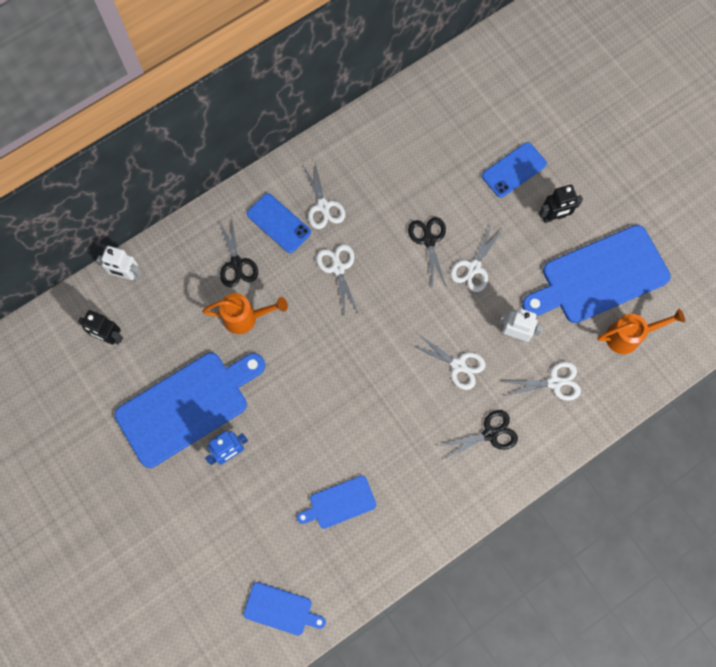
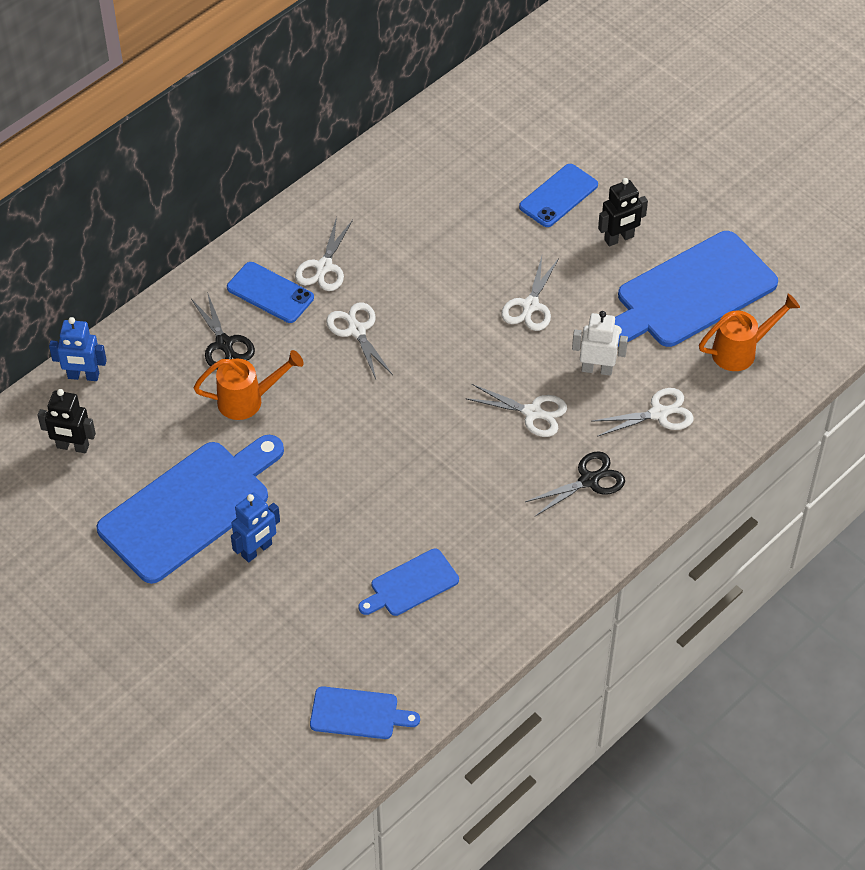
camera: 10 degrees left, 20 degrees down
white robot [97,246,142,282] -> blue robot [49,317,107,381]
white scissors [302,162,345,229] -> white scissors turned 45 degrees clockwise [295,217,353,291]
black scissors [408,217,446,288] -> none

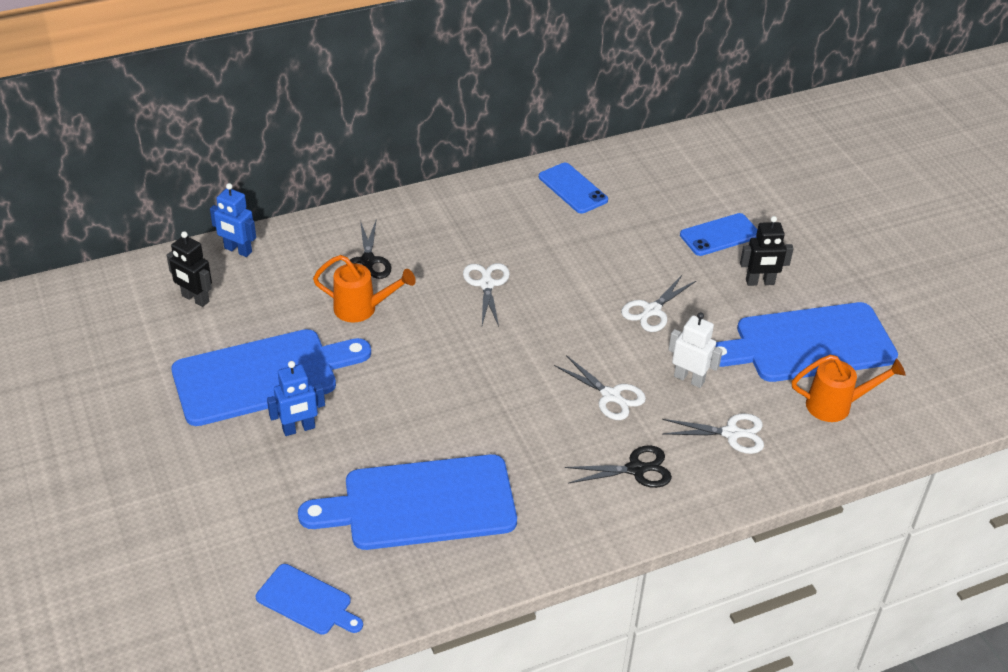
camera: 20 degrees right, 10 degrees down
blue phone [227,262,314,323] -> blue phone moved to [539,163,608,214]
white scissors [295,217,353,291] -> none
blue cutting board [359,548,459,616] -> blue cutting board [298,454,517,550], size x2.02

